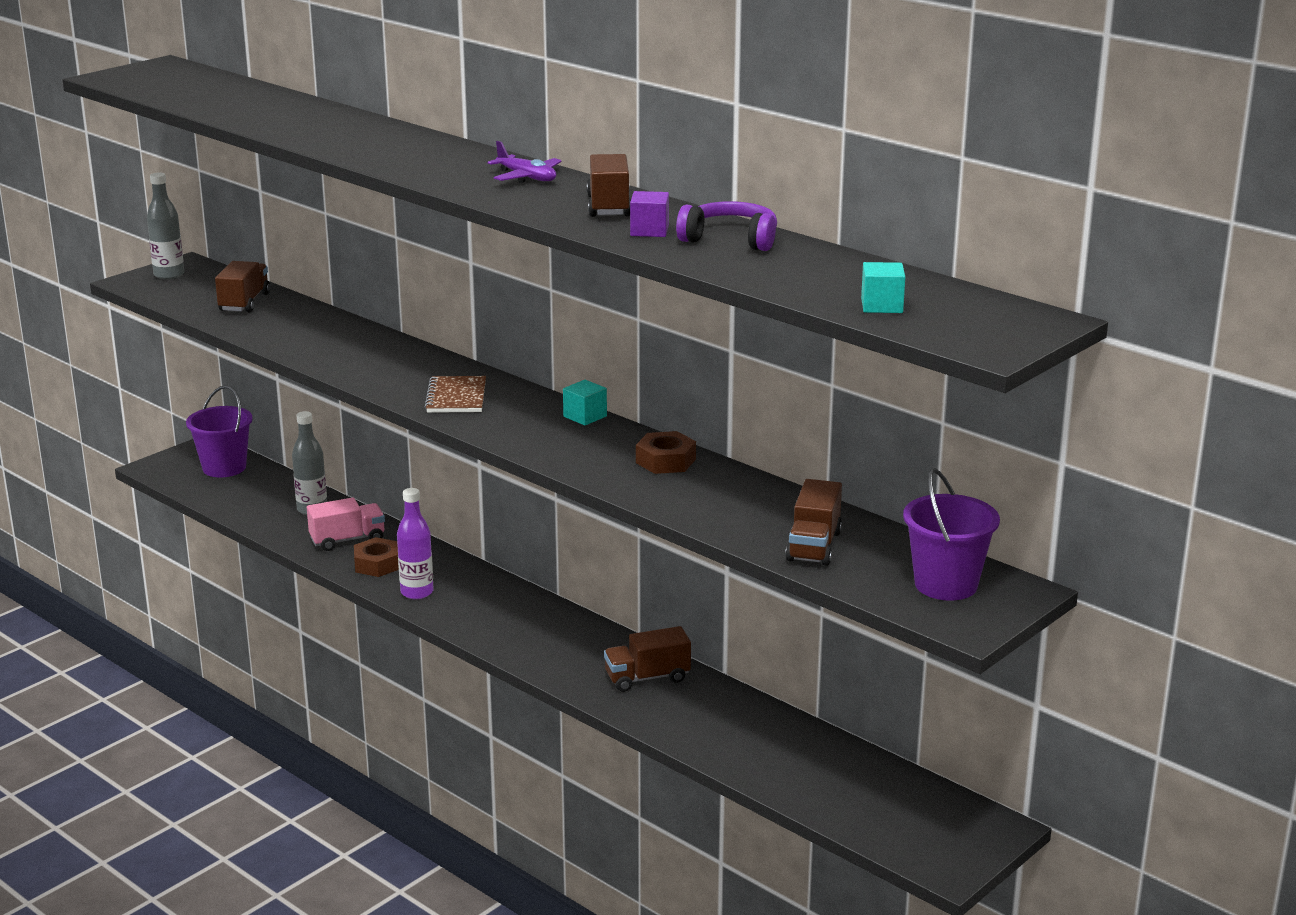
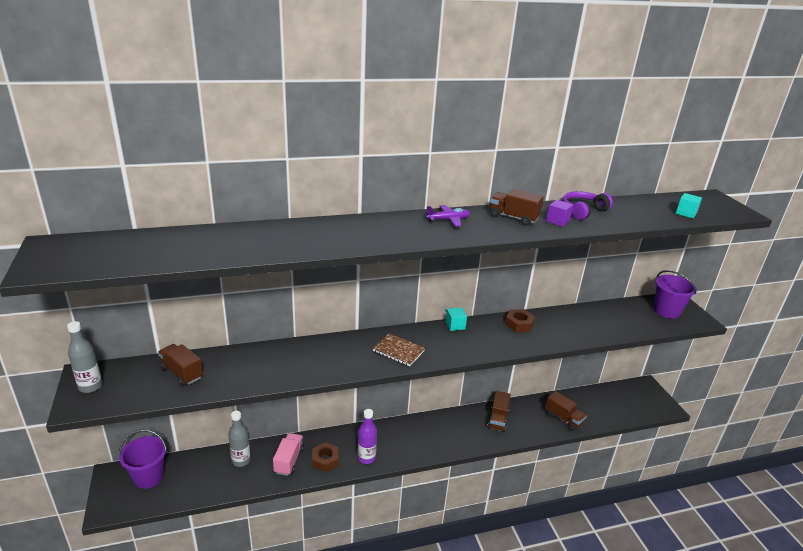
camera: 60 degrees left, 5 degrees up
brown truck [785,479,842,566] -> brown truck moved to [545,391,587,431]

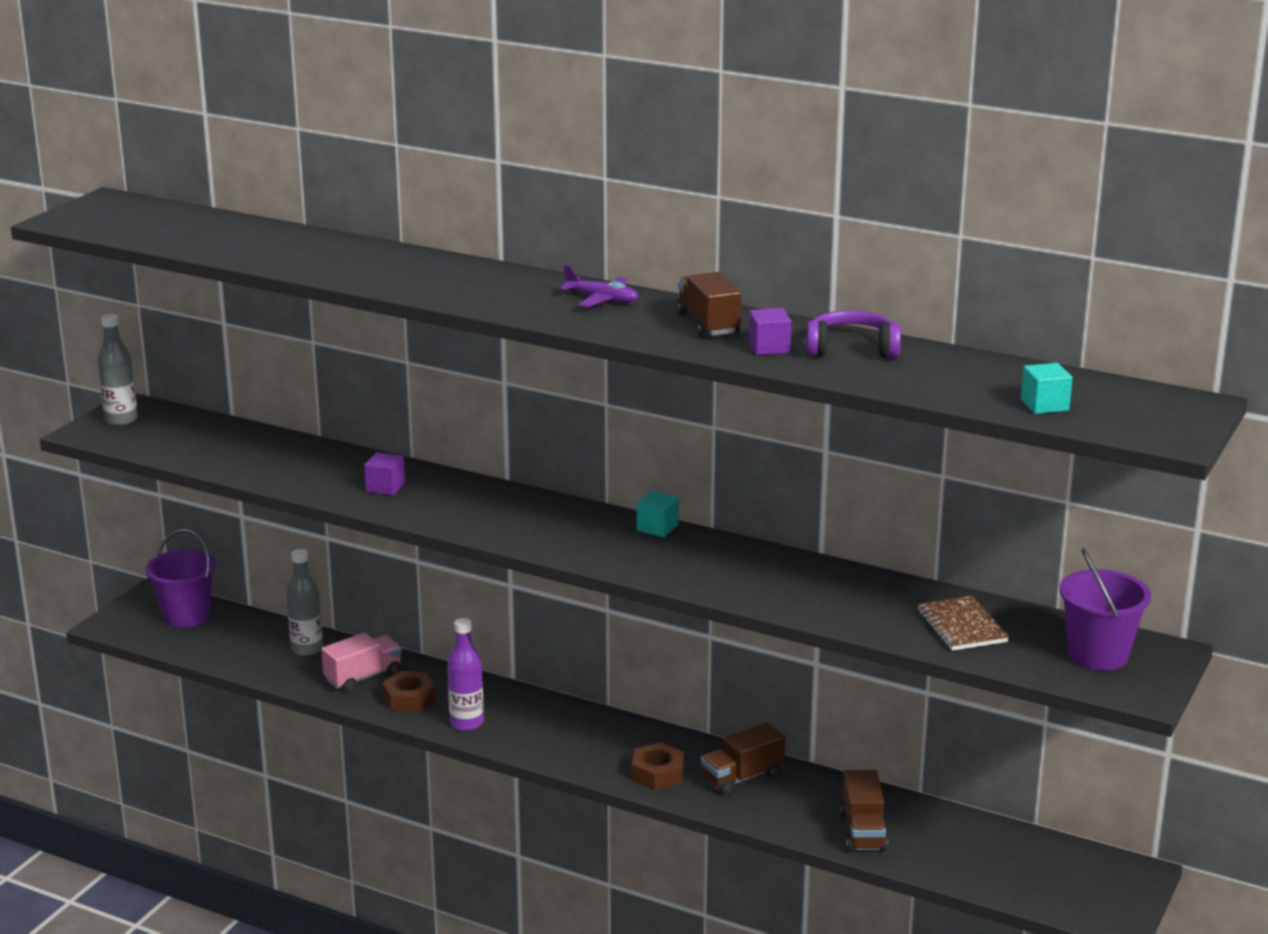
camera: 45 degrees right, 5 degrees down
brown truck [158,344,203,386] -> none
brown notebook [373,333,425,366] -> brown notebook moved to [917,596,1009,651]
brown nut [505,309,535,332] -> brown nut moved to [632,742,684,790]
none -> purple cube [364,452,405,495]

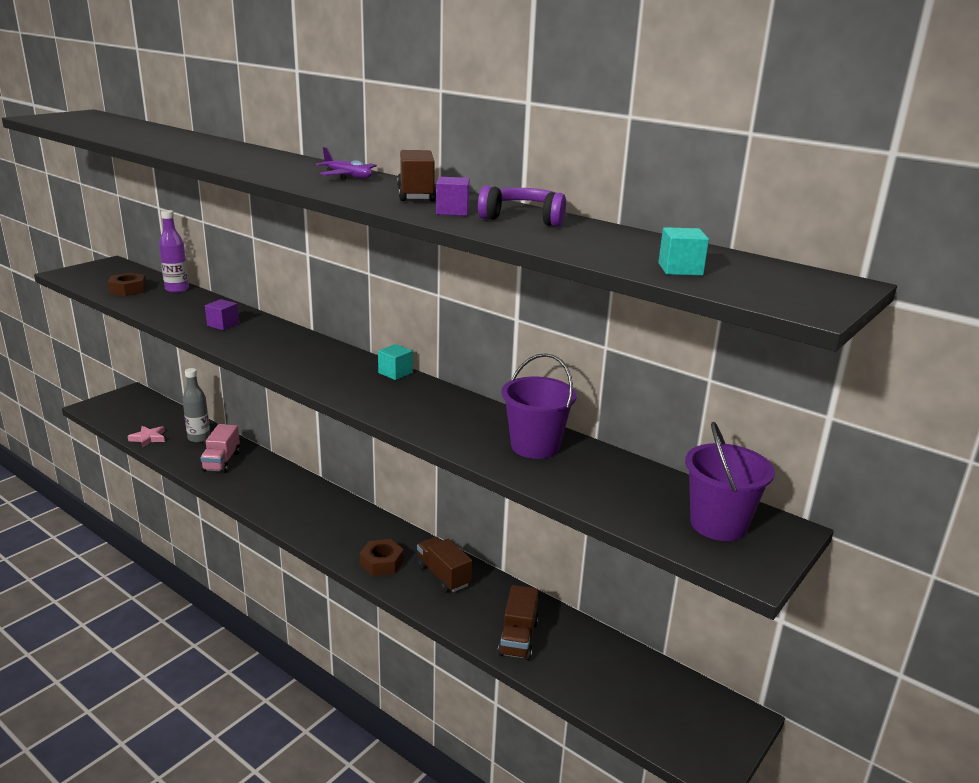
camera: 10 degrees right, 0 degrees up
grey bottle [98,314,138,426] -> none
purple bucket [146,529,217,628] -> purple bucket moved to [501,353,577,459]
pink truck [321,633,402,692] -> pink truck turned 120 degrees clockwise [200,424,240,473]
brown nut [382,671,436,712] -> brown nut moved to [108,272,147,296]
purple bottle [447,618,484,731] -> purple bottle moved to [159,210,189,293]
brown truck [701,722,785,795] -> brown truck turned 75 degrees clockwise [417,537,472,593]
brown notebook [917,596,1009,651] -> none
none -> pink star [128,426,165,448]

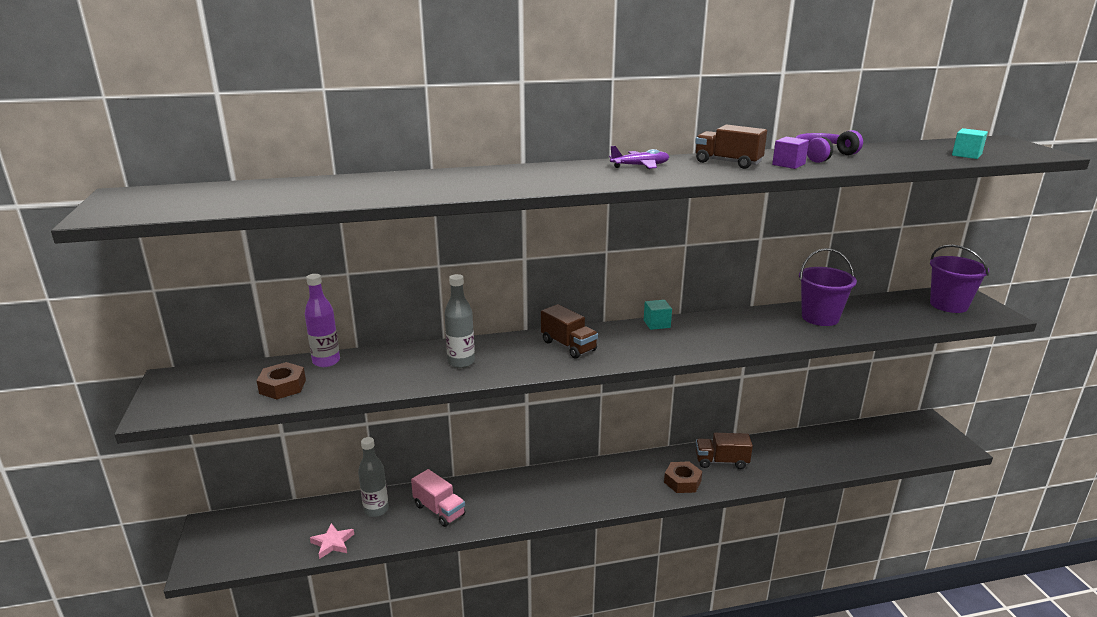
camera: 50 degrees left, 0 degrees up
purple cube [205,299,239,330] -> grey bottle [444,274,475,368]
brown truck [498,585,539,660] -> brown truck moved to [541,304,598,359]

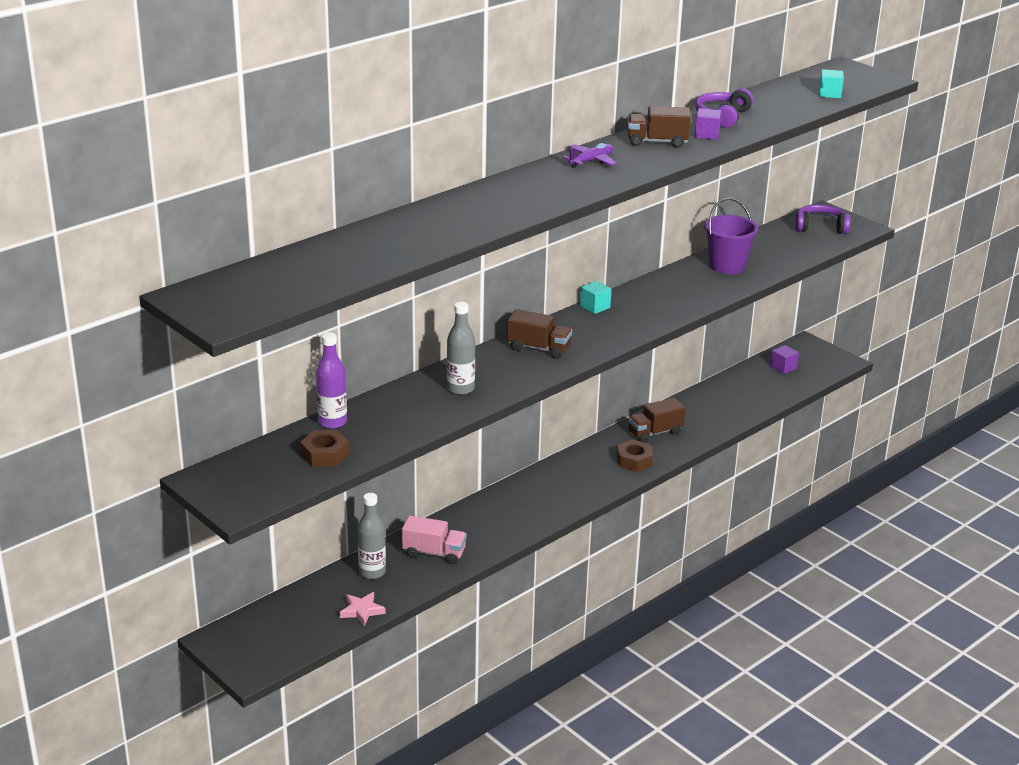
camera: 30 degrees left, 5 degrees up
purple bucket [930,245,989,313] -> purple headphones [795,204,851,234]
none -> purple cube [770,345,799,374]

